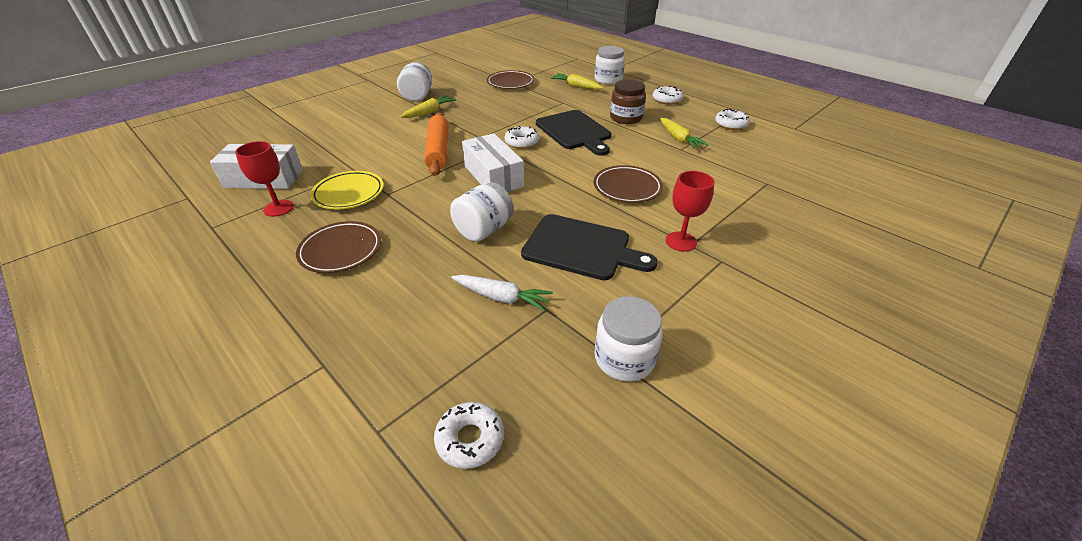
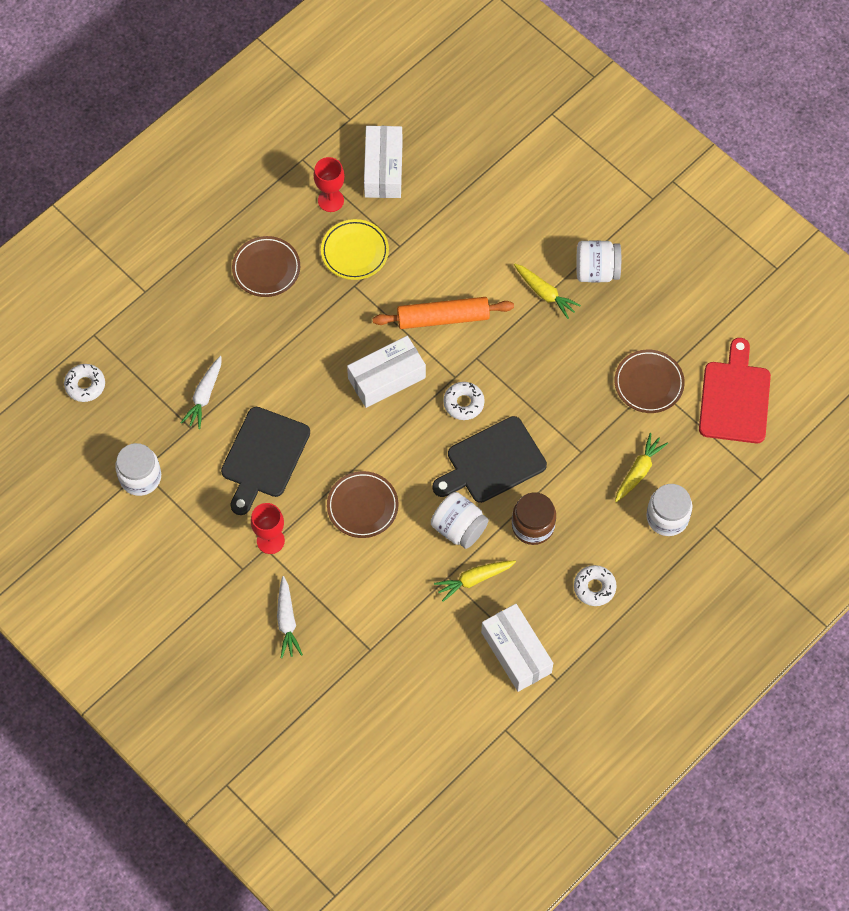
camera: 90 degrees right, 25 degrees up
white jar [450,182,514,242] -> white jar moved to [431,492,489,549]
white donut [715,109,750,130] -> white box [481,604,553,692]
none -> white carrot [277,576,303,658]
none -> red cutting board [699,338,771,443]

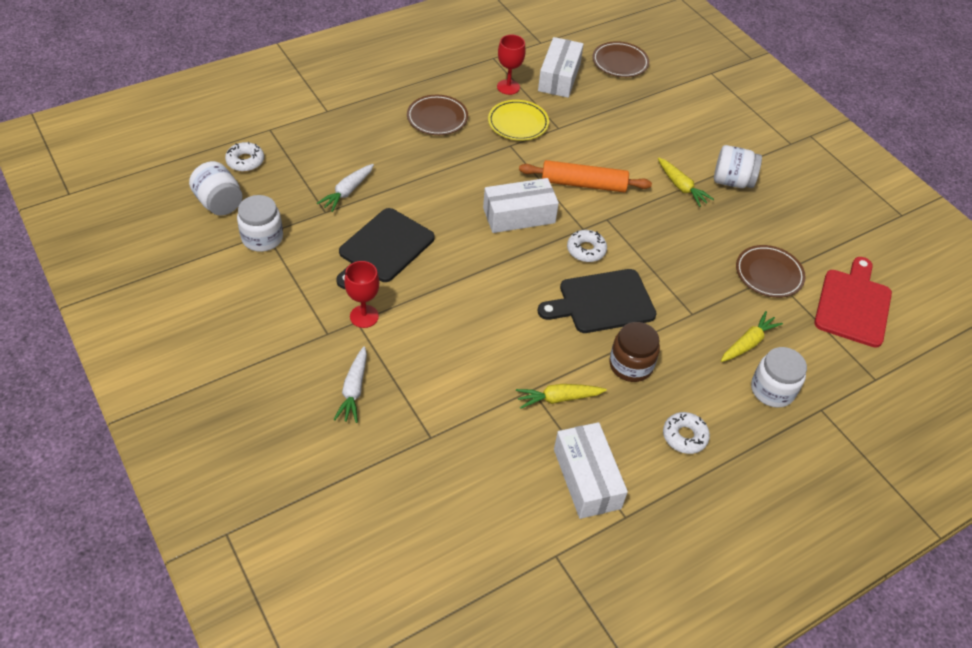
camera: 10 degrees right, 15 degrees down
brown plate [327,471,398,538] -> brown plate moved to [592,41,649,77]
white jar [431,492,489,549] -> white jar moved to [189,161,243,216]

